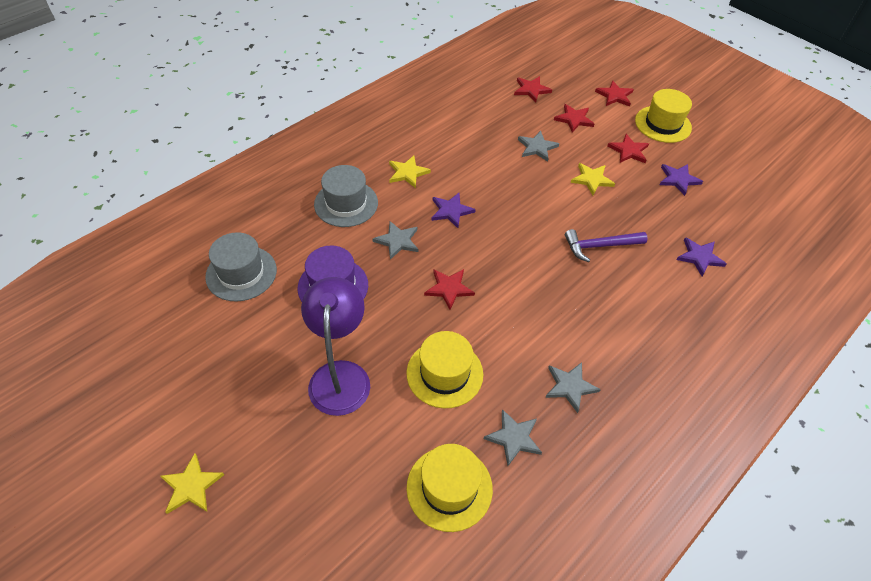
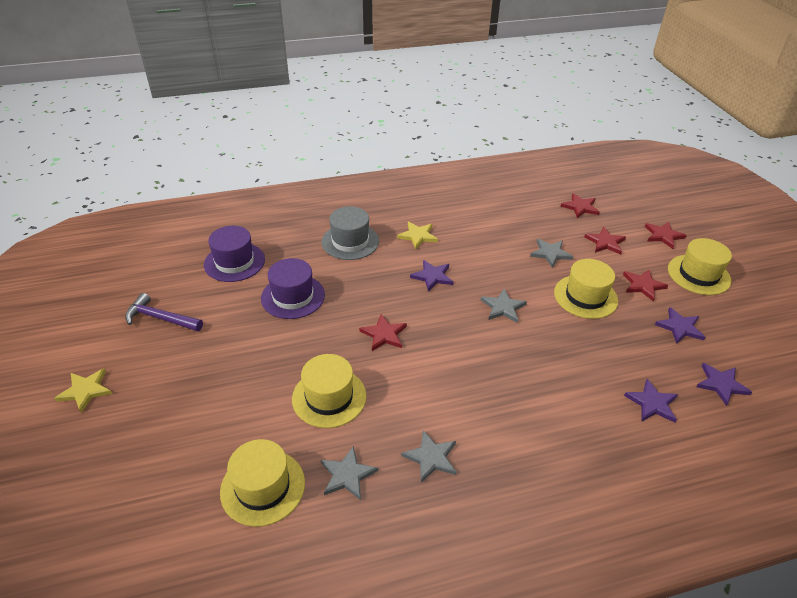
camera: 30 degrees right, 10 degrees down
grey hat [205,232,277,302] -> purple hat [204,226,265,282]
purple lamp [301,277,370,416] -> none
grey star [373,221,418,260] -> grey star moved to [481,289,527,323]
purple hammer [565,229,648,262] -> purple hammer moved to [125,293,203,331]
yellow star [571,163,615,195] -> yellow hat [554,259,618,319]
none -> purple star [696,363,752,406]

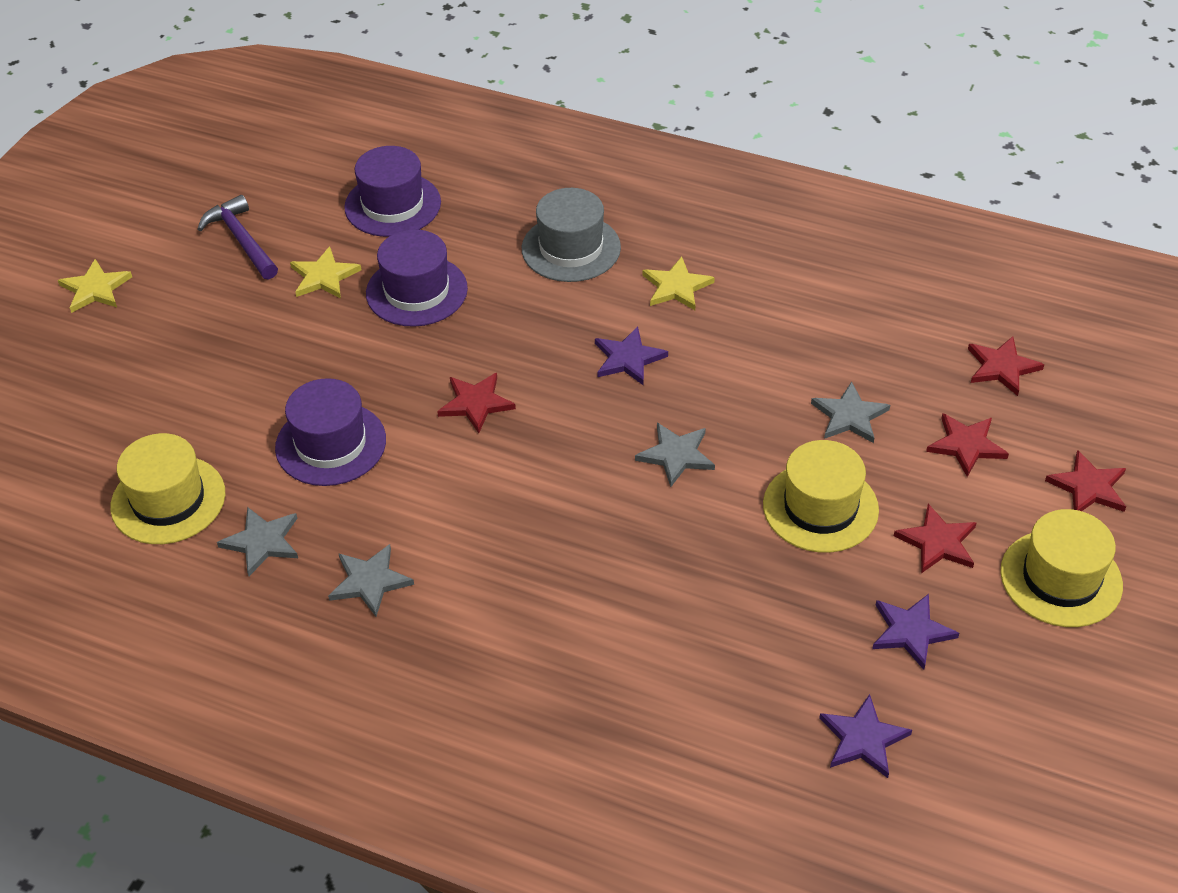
camera: 40 degrees right, 5 degrees up
yellow hat [292,354,366,428] -> purple hat [275,378,386,486]
purple star [624,379,678,423] -> none
none -> yellow star [290,246,362,299]

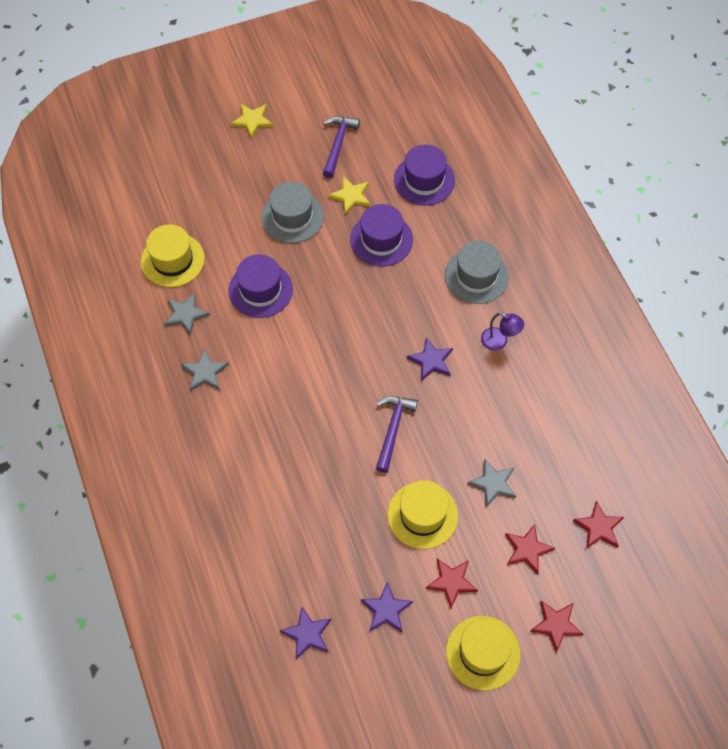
camera: 45 degrees right, 15 degrees up
red star [437,373,516,433] -> none
grey star [635,423,715,487] -> purple hammer [376,396,418,473]
yellow star [642,257,715,310] -> purple lamp [481,313,524,351]
none -> grey hat [261,181,324,243]

